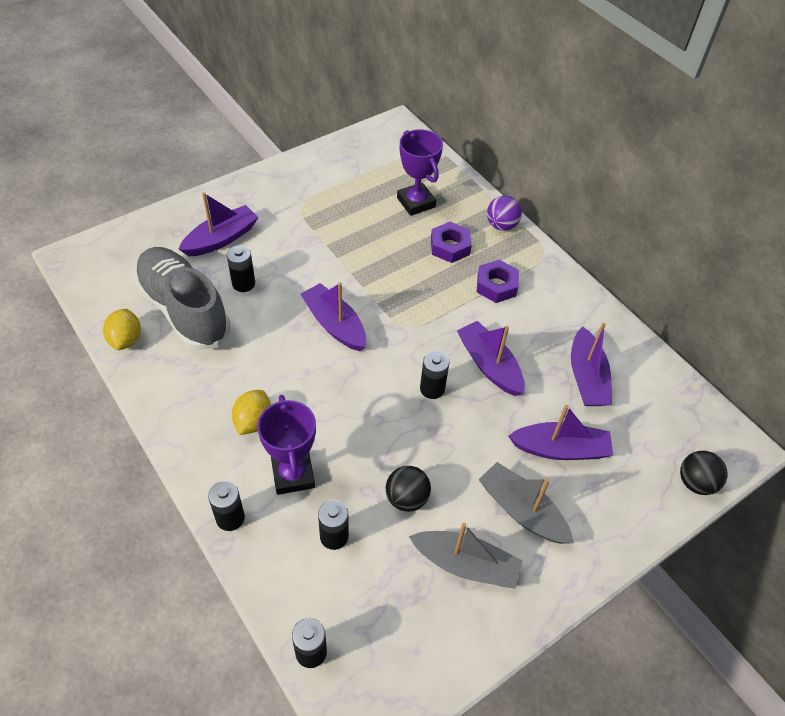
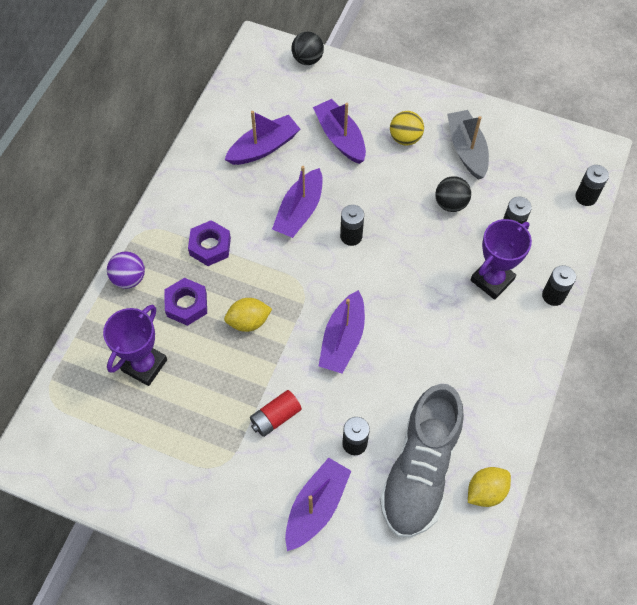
camera: 120 degrees left, 10 degrees up
purple boat [179,192,259,256] -> purple boat turned 105 degrees clockwise [285,458,351,551]
yellow lemon [232,390,271,435] -> yellow lemon moved to [224,298,272,332]
grey boat [478,462,574,544] -> yellow ball [390,111,424,145]
none -> red battery [250,390,302,437]

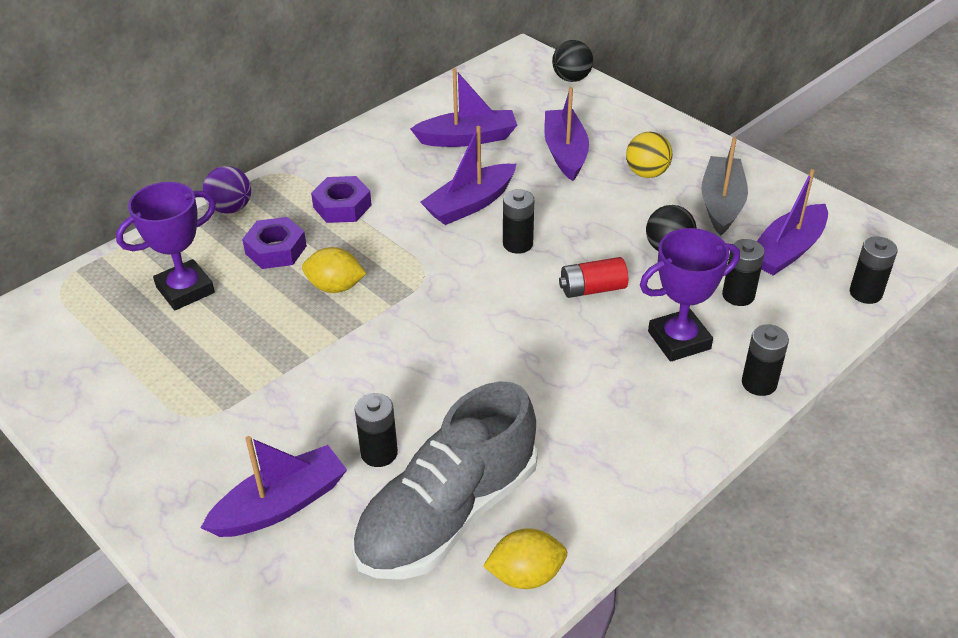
camera: 25 degrees right, 20 degrees down
red battery [250,390,302,437] -> red battery moved to [559,257,628,298]
purple boat [319,290,365,374] -> purple boat moved to [757,169,828,276]

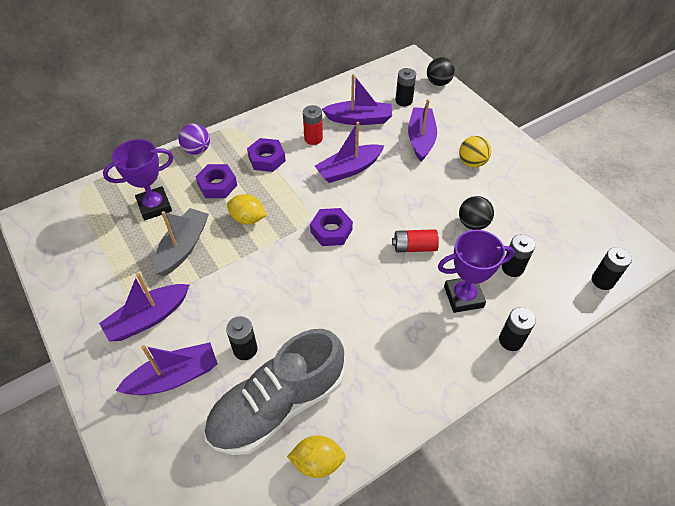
camera: 10 degrees right, 10 degrees up
black battery [503,189,534,254] -> black battery moved to [395,68,416,106]
grey boat [701,137,748,236] -> grey boat moved to [154,208,209,276]
purple boat [757,169,828,276] -> purple boat moved to [99,273,189,342]
none -> red battery [303,105,323,145]
none -> purple nut [310,208,353,246]

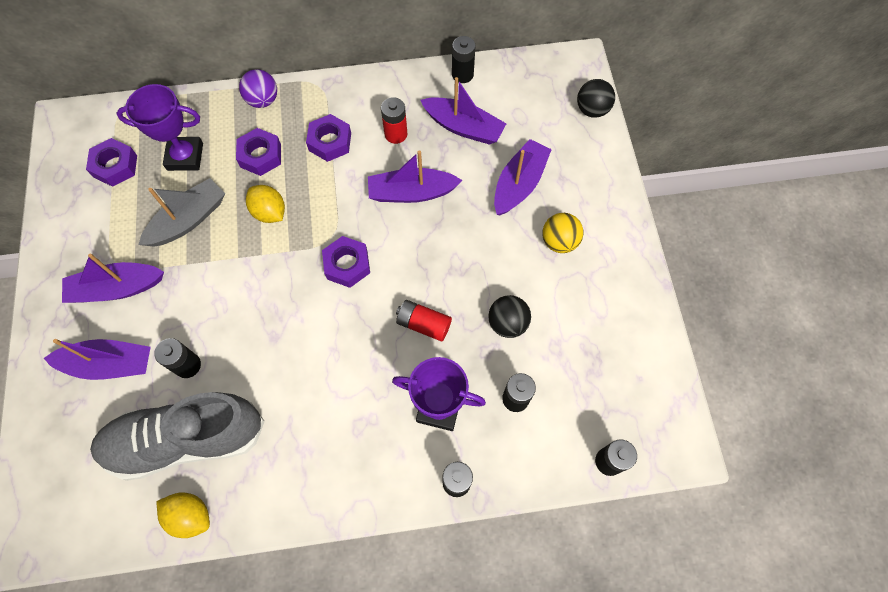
camera: 25 degrees right, 15 degrees up
black battery [395,68,416,106] -> black battery moved to [452,36,476,83]
none -> purple nut [86,138,137,187]

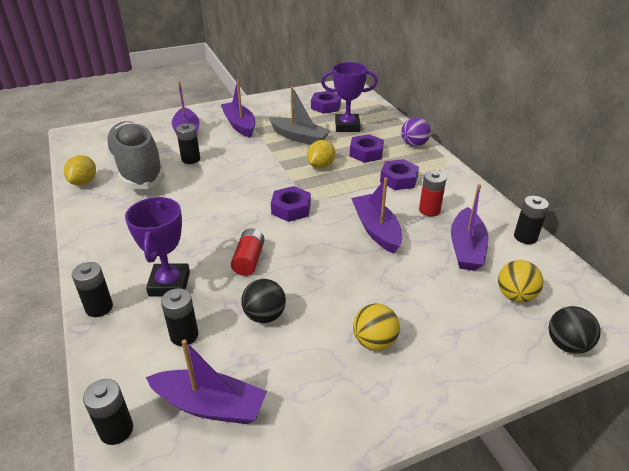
camera: 75 degrees right, 30 degrees down
purple trophy [116,84,203,171] -> purple trophy turned 75 degrees counterclockwise [321,62,378,132]
purple boat [494,139,552,216] -> purple boat moved to [146,339,267,424]
none -> yellow ball [498,260,543,303]

